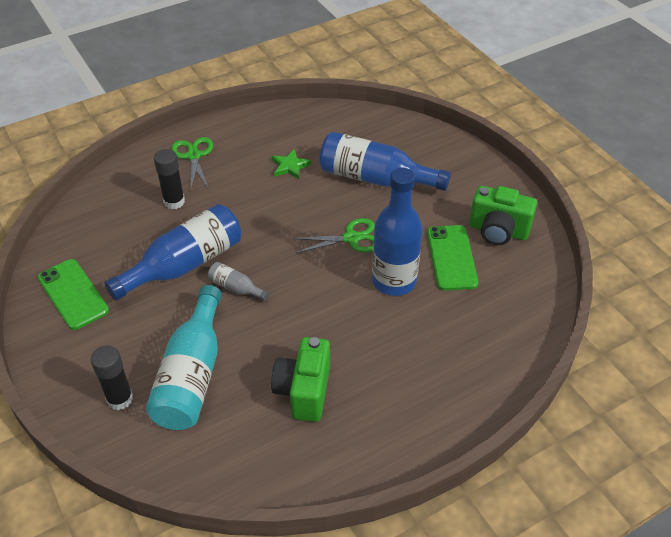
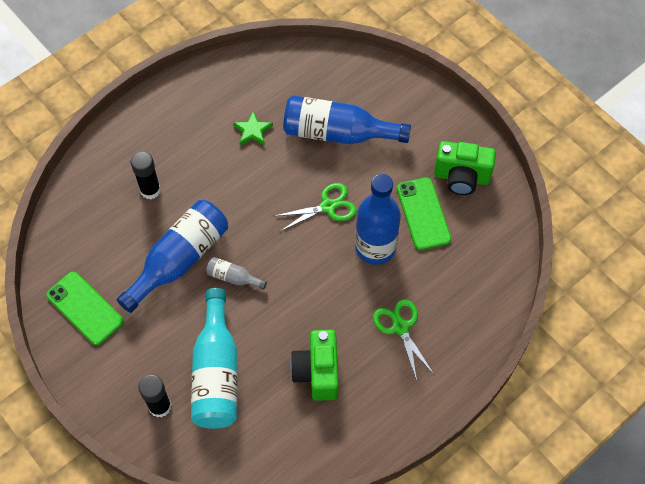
camera: 10 degrees left, 15 degrees up
green scissors [171,137,213,189] -> green scissors moved to [373,299,434,381]

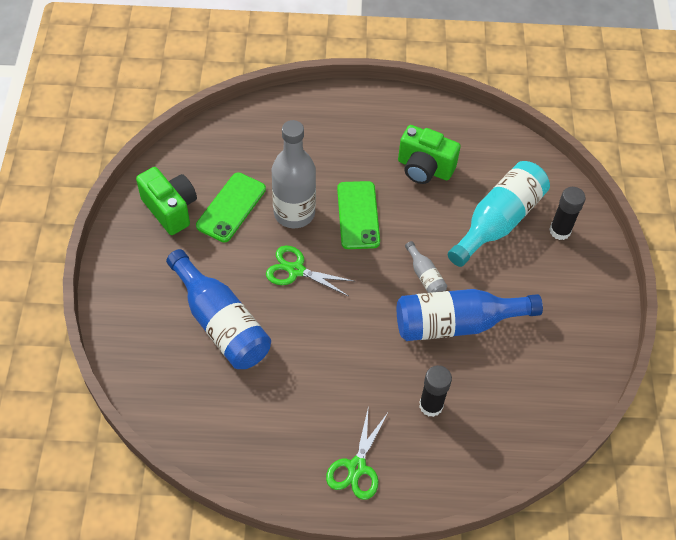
camera: 140 degrees left, 5 degrees down
green phone [46,272,124,345] -> green phone moved to [337,181,380,249]
green star [233,111,273,145] -> none
green camera [290,330,338,401] -> green camera turned 75 degrees clockwise [398,125,461,184]
blue bottle [355,174,401,265] -> grey bottle [272,120,316,228]
green scissors [373,299,434,381] -> green scissors moved to [326,410,388,500]

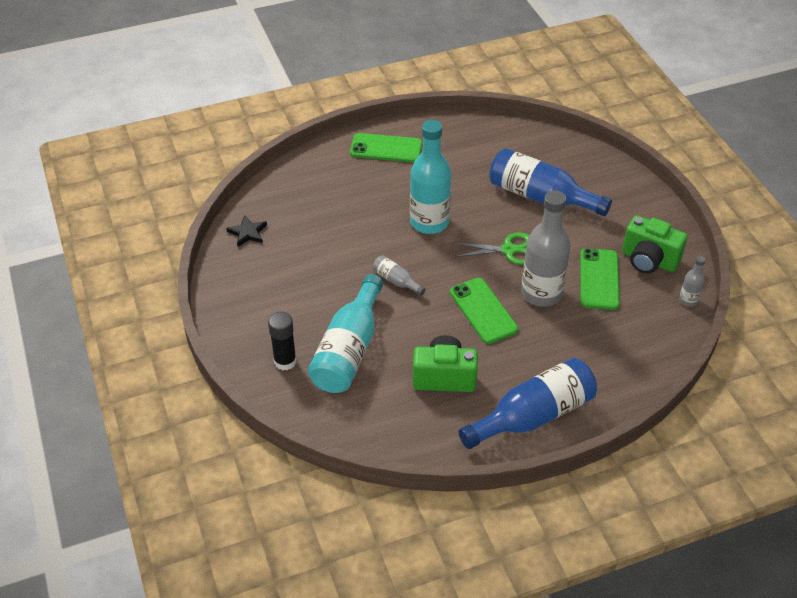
camera: 160 degrees right, 10 degrees down
green scissors [326,410,388,500] -> green phone [350,133,422,163]
blue bottle [397,289,543,341] -> blue bottle moved to [458,358,597,449]
black glue stick [419,365,452,417] -> none
none -> black star [226,215,267,247]
none -> turquoise bottle [410,120,451,234]
none -> grey bottle [679,256,705,307]

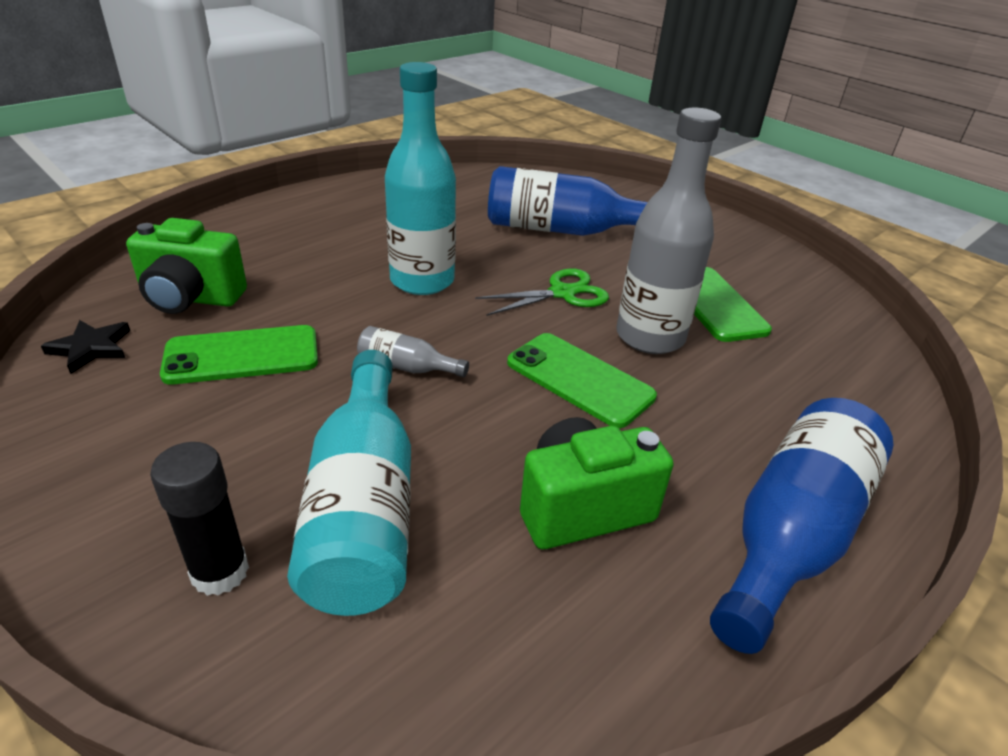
camera: 25 degrees left, 10 degrees down
green phone [350,133,422,163] -> green phone moved to [160,325,318,385]
green camera [622,215,688,273] -> green camera moved to [126,218,247,314]
grey bottle [679,256,705,307] -> none

